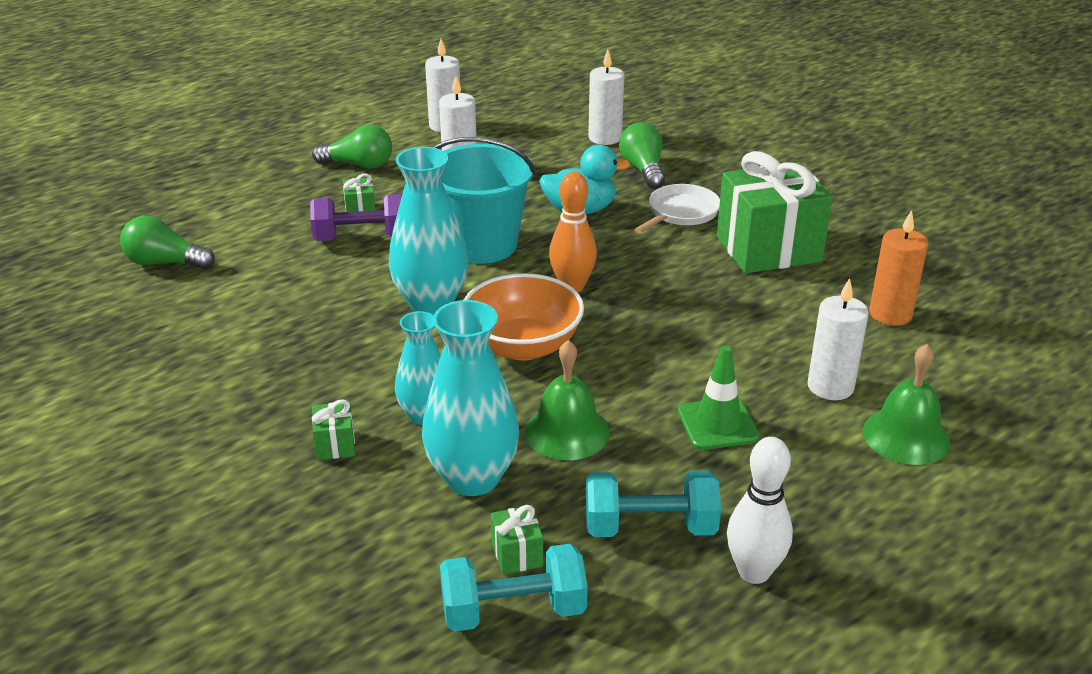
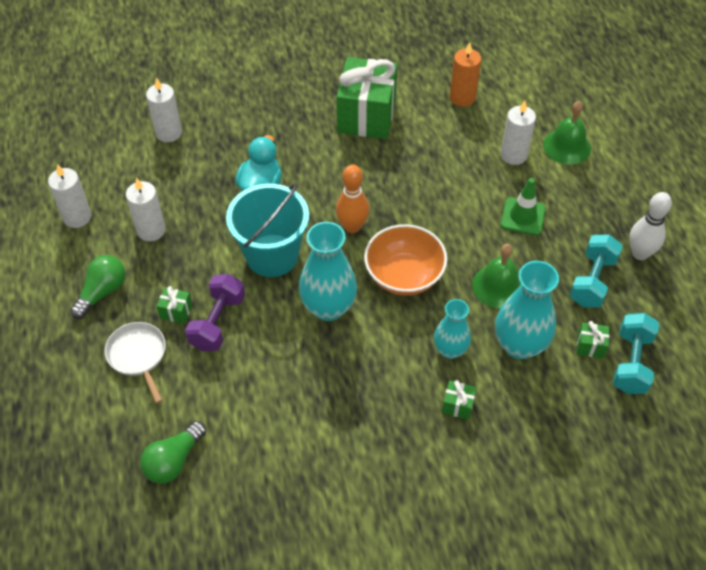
camera: 65 degrees left, 20 degrees up
green light bulb [619,123,665,189] -> none
white pan [634,184,720,233] -> white pan moved to [105,322,166,404]

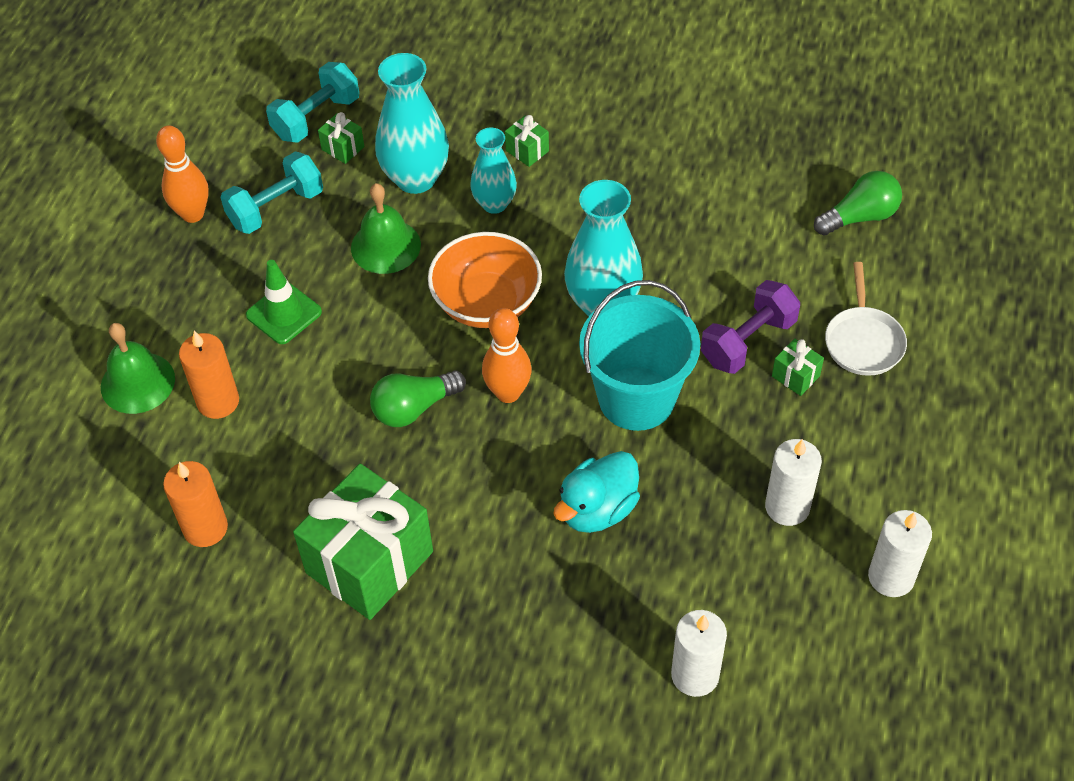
camera: 150 degrees left, 0 degrees up
green light bulb [70,255,126,319] -> green light bulb moved to [370,371,466,427]
white candle [500,101,536,165] -> orange candle [179,331,239,419]
white bowling pin [629,192,672,260] -> orange bowling pin [156,125,209,223]

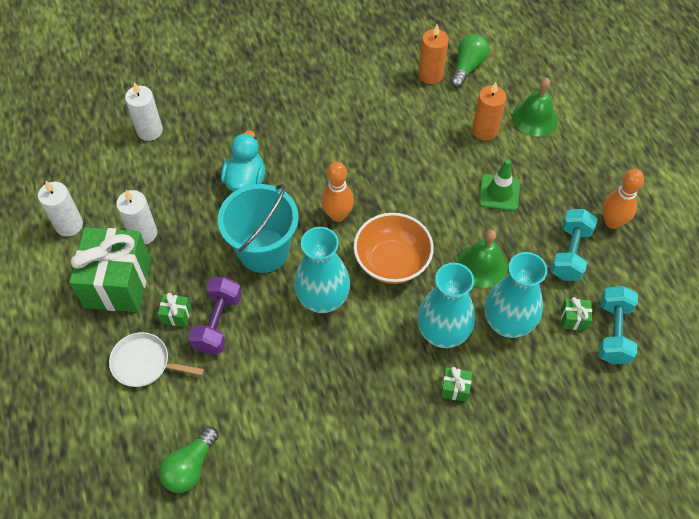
camera: 145 degrees right, 5 degrees up
green gift [293,463,433,620] -> green gift moved to [69,227,151,312]
green light bulb [370,371,466,427] -> green light bulb moved to [450,34,489,88]
turquoise vase [470,128,517,214] -> turquoise vase [417,263,475,348], size x1.60
white pan [825,262,907,376] -> white pan turned 45 degrees counterclockwise [109,332,204,387]

